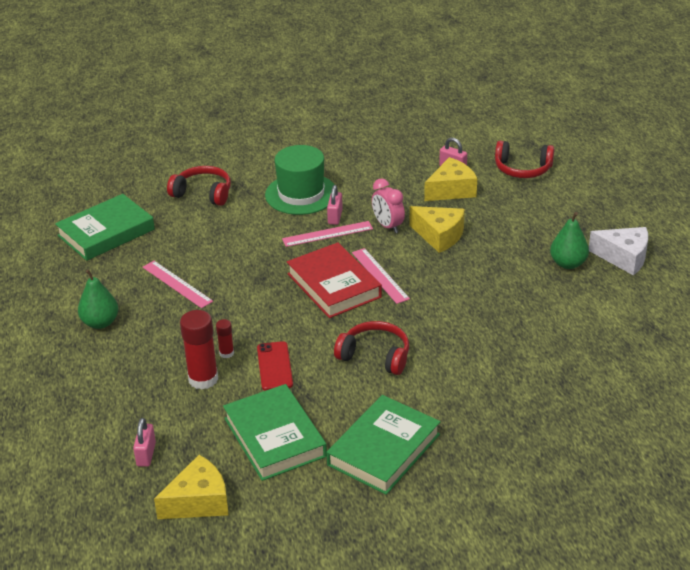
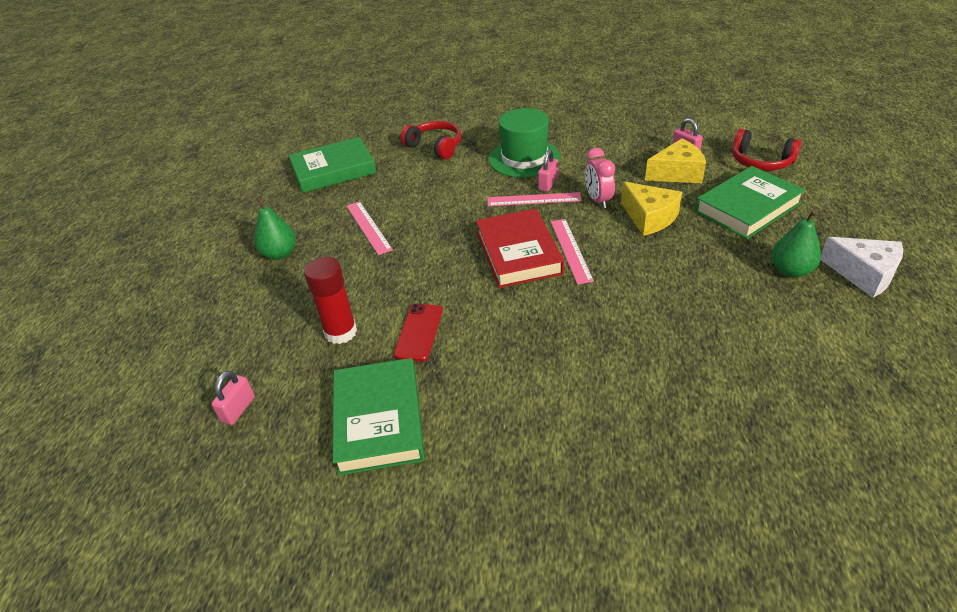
camera: 20 degrees right, 5 degrees up
yellow cheese [154,455,229,519] -> none
red glue stick [216,319,234,358] -> none
green book [326,395,440,495] -> green book moved to [695,166,805,239]
red headphones [334,321,409,375] -> none

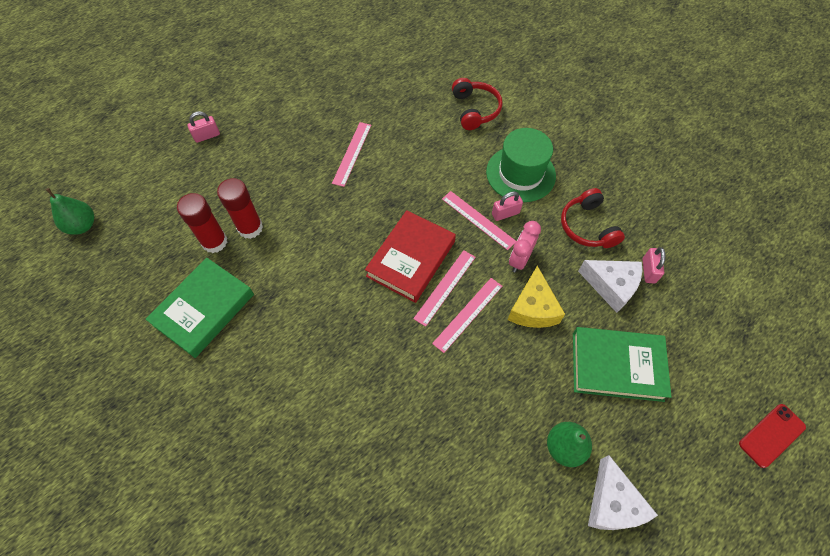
camera: 40 degrees right, 20 degrees up
pink padlock [211,371,255,425] -> pink padlock moved to [187,111,220,143]
green pear [254,197,296,260] -> green pear moved to [46,188,94,235]
green book [289,137,376,193] -> none
red phone [394,304,443,361] -> red phone moved to [739,404,806,468]
yellow cheese [645,139,706,183] -> white cheese [578,260,642,313]
red headphones [732,129,802,171] -> red headphones moved to [561,188,625,248]
none -> red glue stick [177,193,228,253]
none -> pink ruler [432,278,503,353]

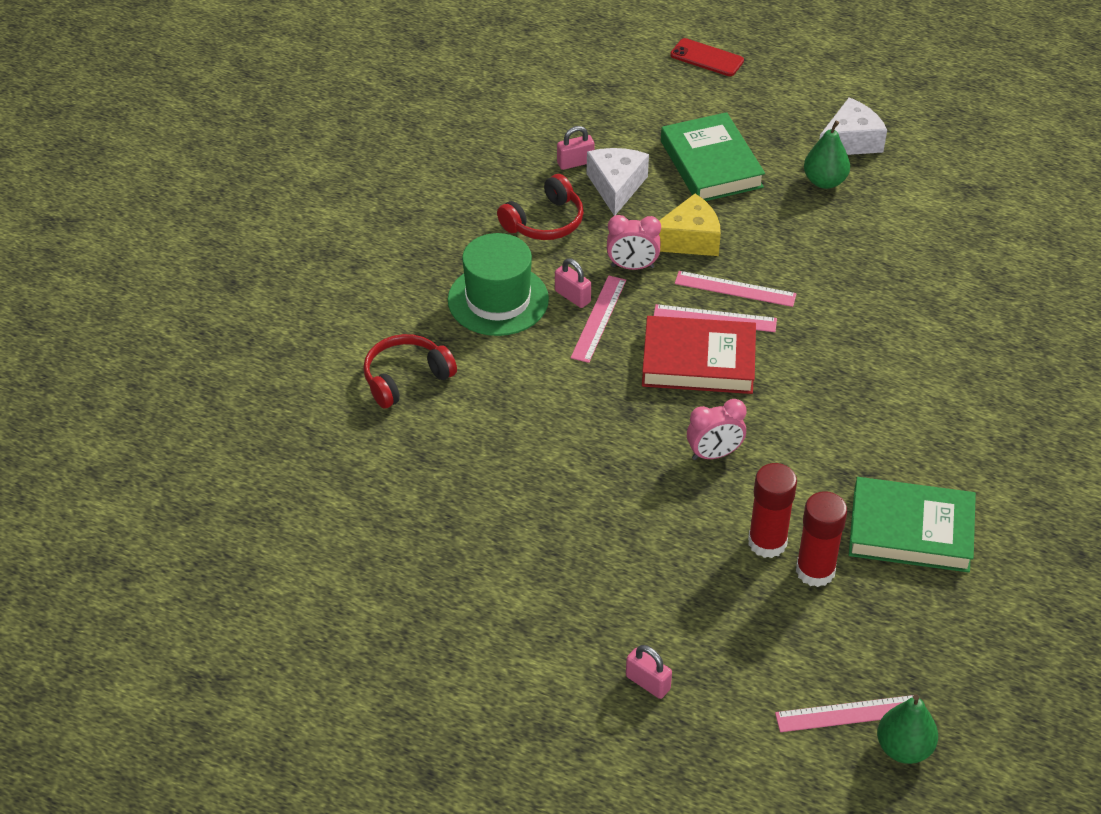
camera: 115 degrees left, 15 degrees down
pink ruler [332,122,371,187] -> pink ruler moved to [775,695,914,732]
none -> pink clock [687,399,747,460]

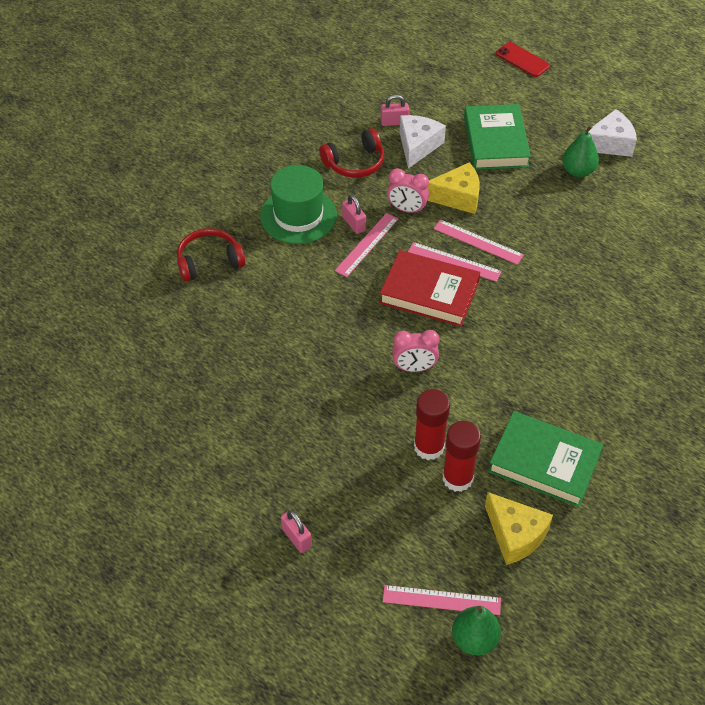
camera: 15 degrees right, 5 degrees up
none -> yellow cheese [485,492,553,565]

